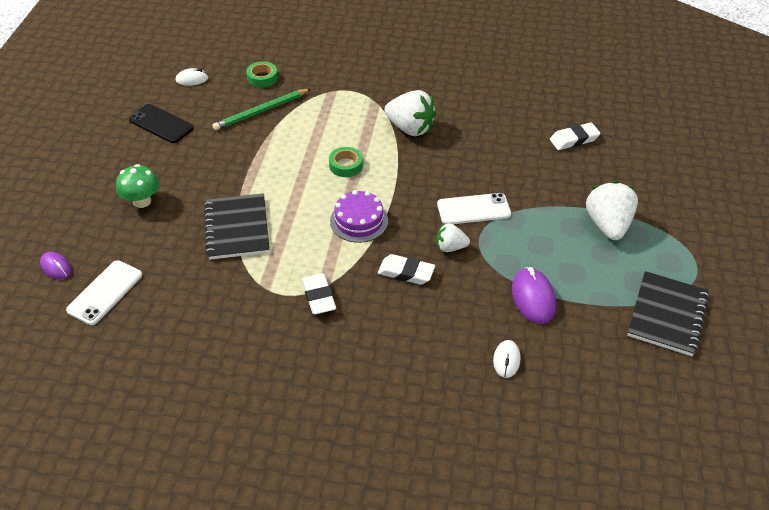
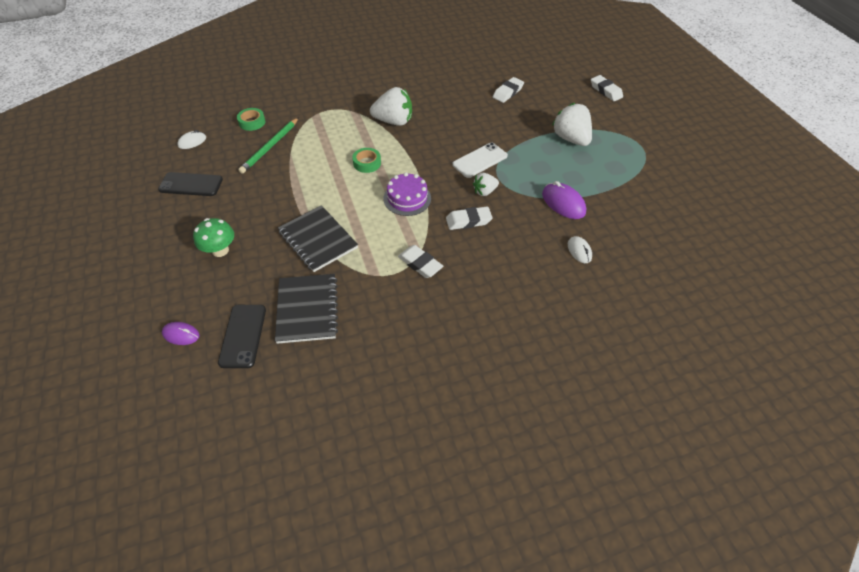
camera: 30 degrees left, 5 degrees up
white phone [66,260,142,325] -> black phone [218,305,266,368]
black notebook [627,271,709,356] -> black notebook moved to [275,274,338,344]
none -> white eraser [591,75,623,101]

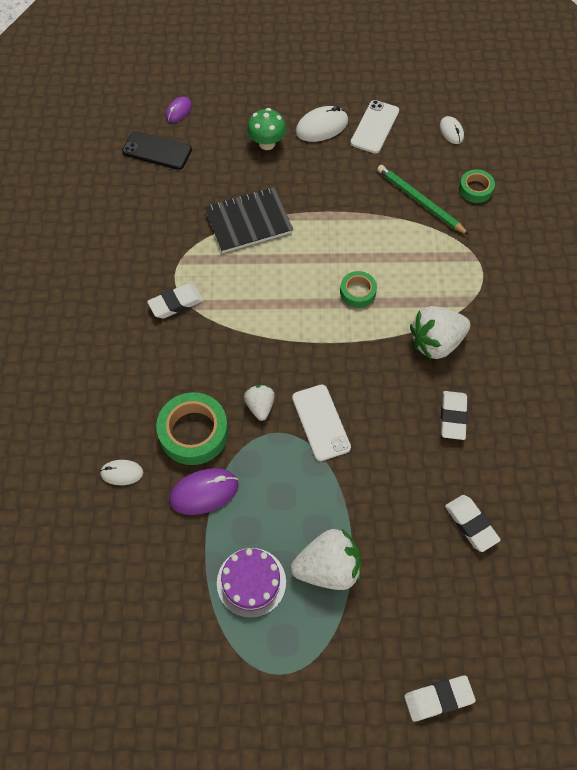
camera: 110 degrees right, 10 degrees up
black phone [158,172,223,196] -> white phone [351,100,399,154]
black notebook [275,274,338,344] -> none
white strawberry [370,87,412,126] -> white strawberry turned 45 degrees clockwise [410,306,470,360]
purple cake [383,172,431,216] -> purple cake moved to [217,548,286,618]
white eraser [446,207,493,230] -> white eraser moved to [441,391,468,440]
none -> green tape [156,392,228,465]
none -> white mouse [296,106,348,142]

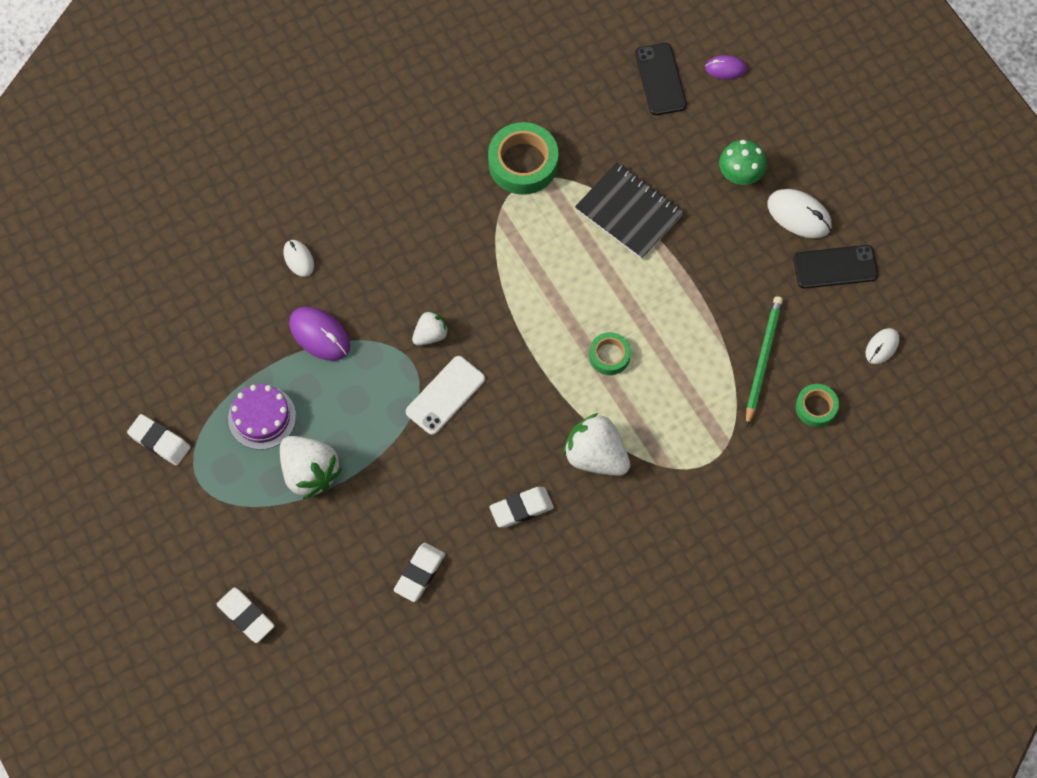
camera: 60 degrees right, 5 degrees up
white eraser [147,284,204,318] -> white eraser moved to [127,414,190,466]
green tape [156,392,228,465] -> green tape moved to [488,122,558,195]
white phone [351,100,399,154] -> black phone [793,245,878,288]

